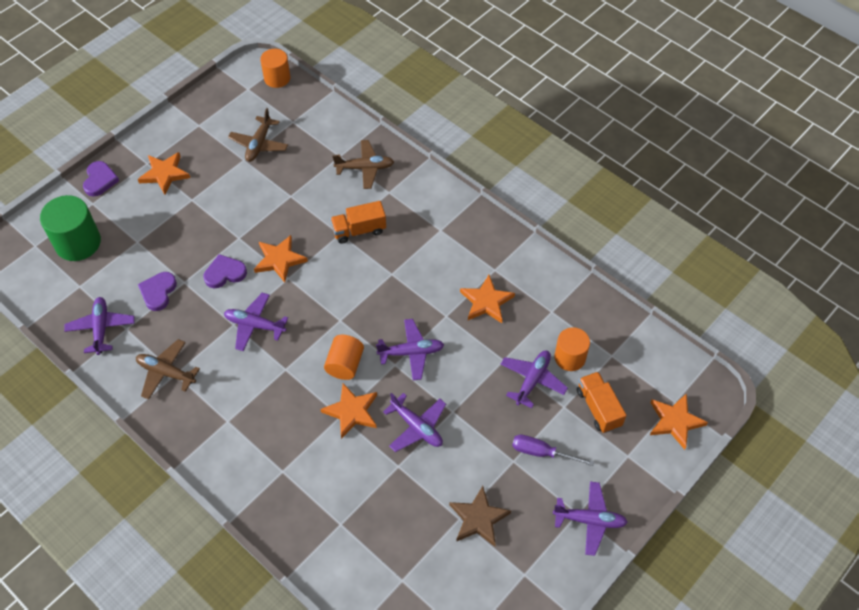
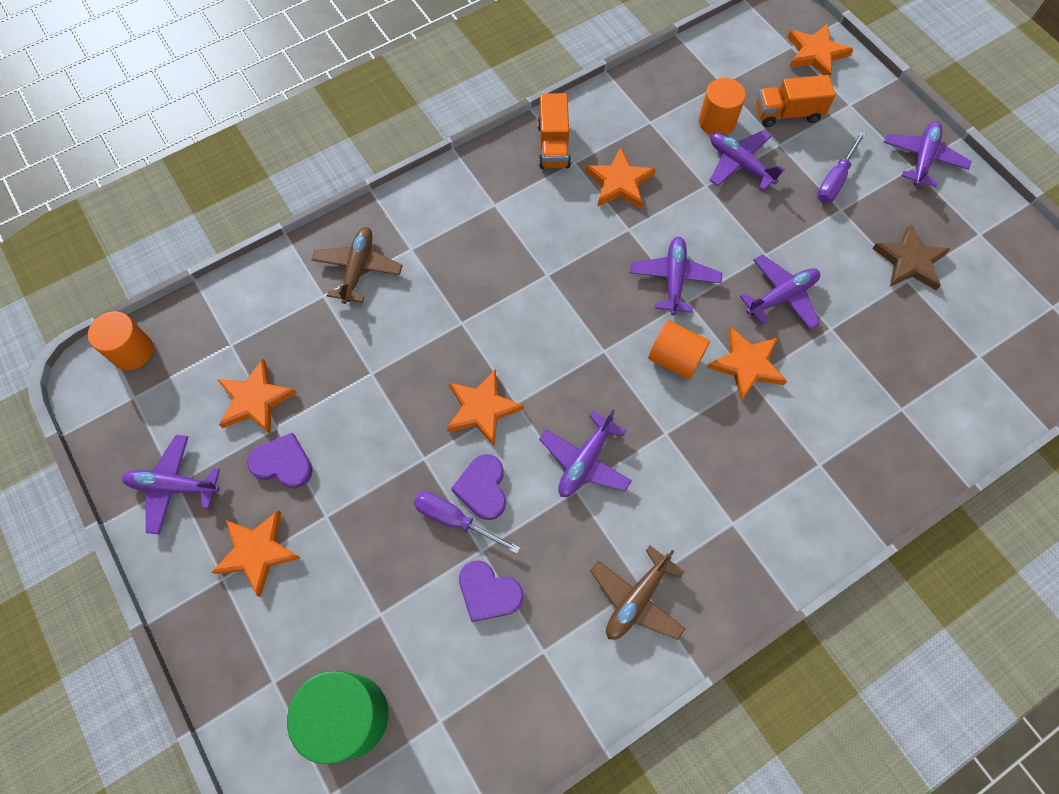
camera: 75 degrees left, 10 degrees up
purple plane [64,297,135,355] -> purple plane moved to [122,435,220,535]
purple heart [83,161,119,197] -> purple heart moved to [247,432,313,488]
brown plane [228,108,288,162] -> orange star [218,359,297,435]
orange truck [330,201,386,244] -> orange truck moved to [538,93,571,169]
none -> purple screwdriver [414,491,520,554]

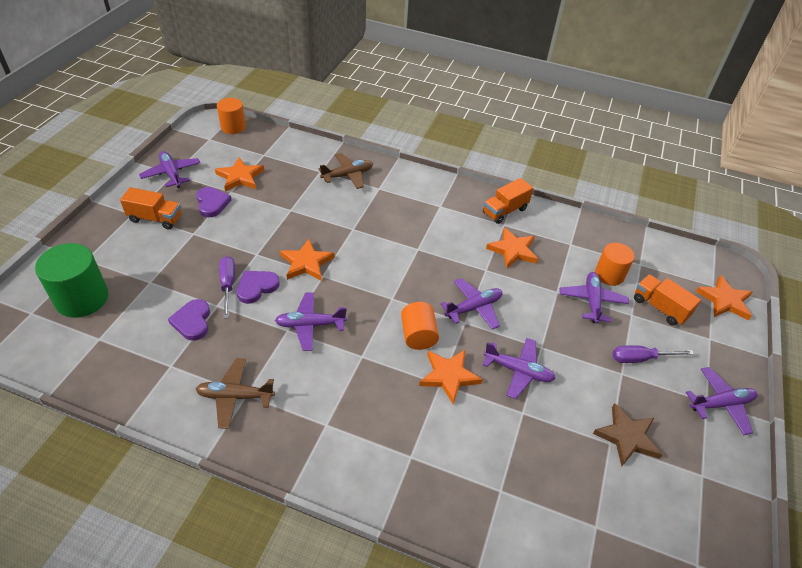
camera: 50 degrees right, 20 degrees down
orange star [212,510,300,597] -> orange truck [120,187,181,229]

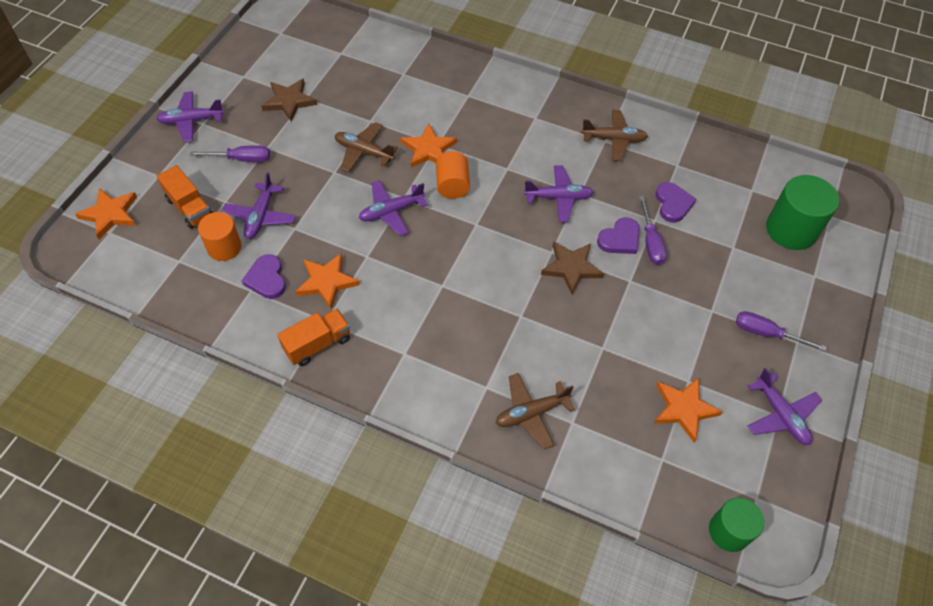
camera: 175 degrees left, 10 degrees up
orange truck [120,187,181,229] -> purple screwdriver [736,311,827,351]
purple heart [196,187,232,217] -> purple heart moved to [242,254,286,299]
orange cylinder [217,98,246,134] -> green cylinder [709,498,764,552]
orange star [280,239,334,281] -> brown star [541,241,604,295]
purple plane [483,338,555,399] -> brown plane [335,122,398,172]

